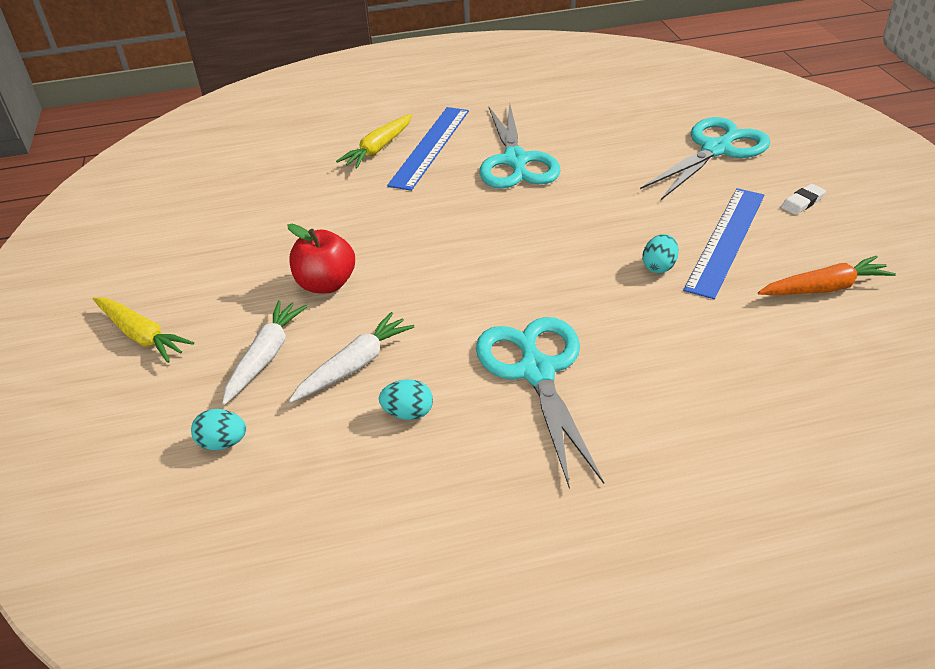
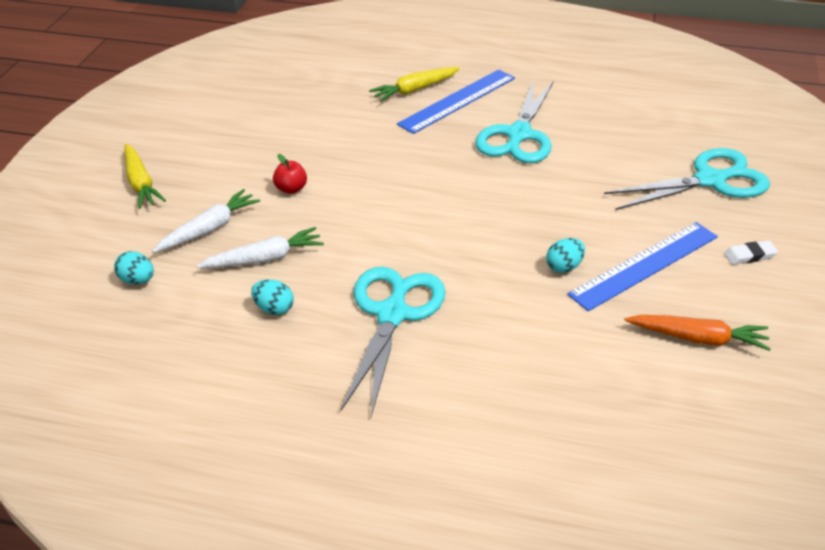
camera: 25 degrees right, 0 degrees up
red apple [288,224,355,293] -> red apple [273,154,307,194], size x0.61

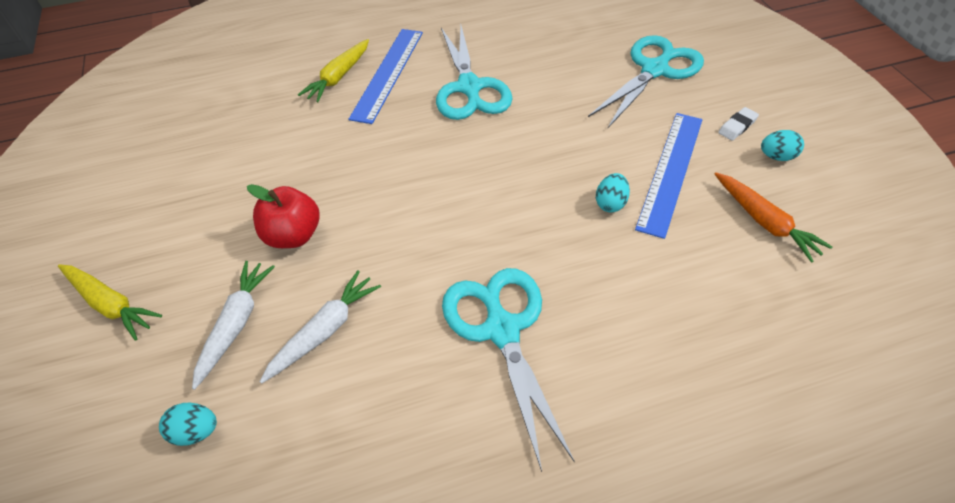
camera: 30 degrees left, 10 degrees up
turquoise egg [251,280,294,315] -> turquoise egg moved to [761,130,804,161]
red apple [273,154,307,194] -> red apple [247,184,319,248], size x1.63
orange carrot [625,315,771,351] -> orange carrot turned 75 degrees clockwise [715,173,832,263]

